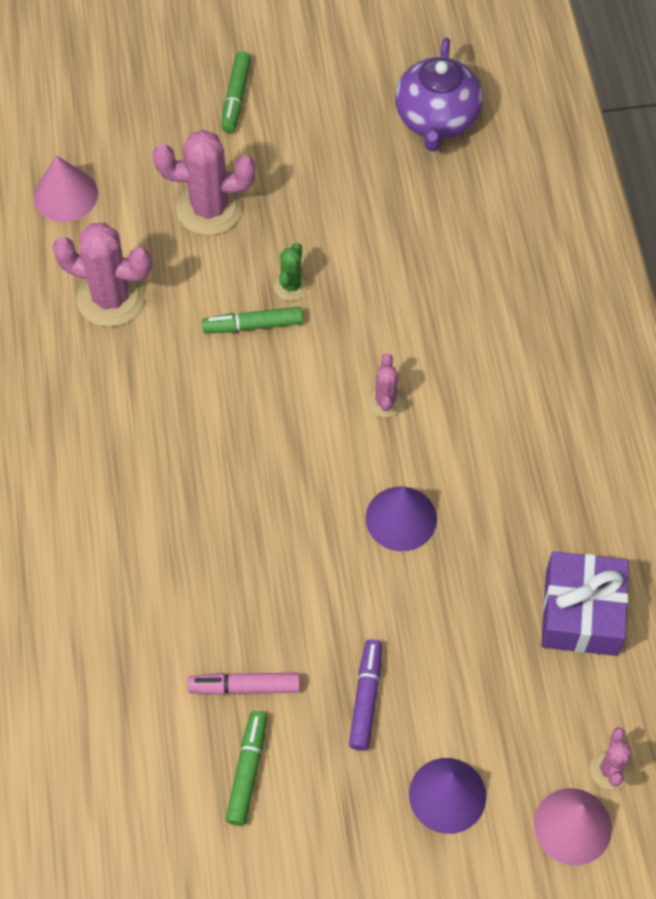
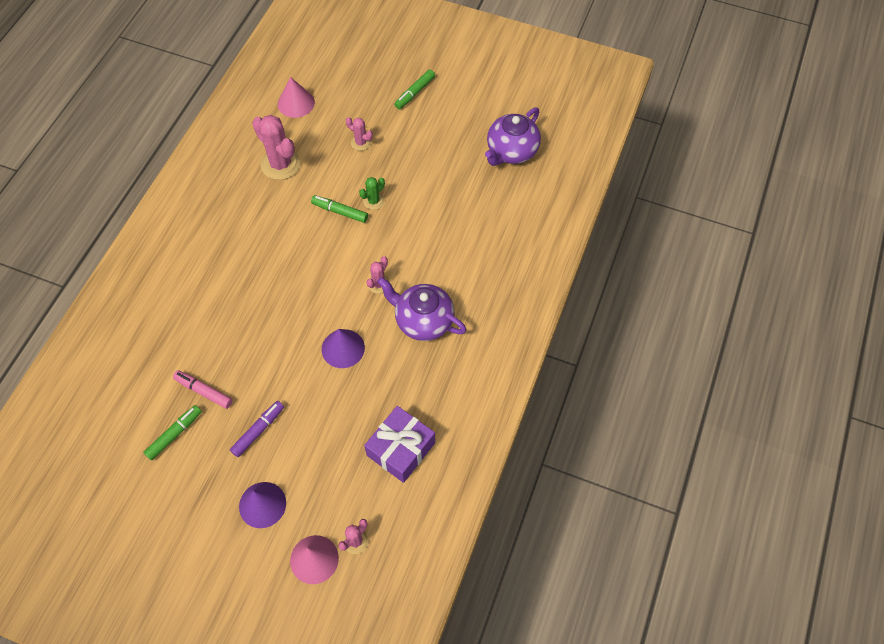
camera: 30 degrees right, 0 degrees up
pink cactus [153,130,256,236] -> pink cactus [346,117,373,151], size x0.52
none -> purple teapot [377,277,466,341]

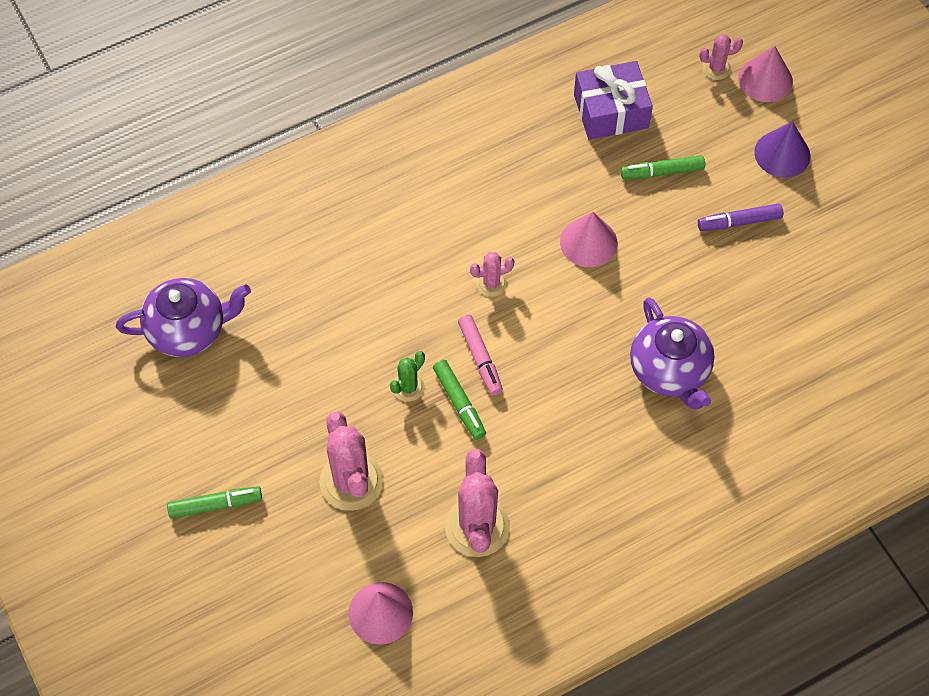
camera: 140 degrees left, 0 degrees up
green marker [143,405,202,460] -> green marker moved to [621,155,705,180]
pink marker [173,370,233,409] -> pink marker moved to [458,314,503,395]
purple cone [322,329,365,368] -> pink cone [560,212,618,267]
pink cactus [346,117,373,151] -> pink cactus [319,411,384,511], size x1.92
green cactus [359,177,385,210] -> green cactus turned 45 degrees counterclockwise [390,351,425,402]
purple teapot [377,277,466,341] -> purple teapot moved to [630,297,715,410]

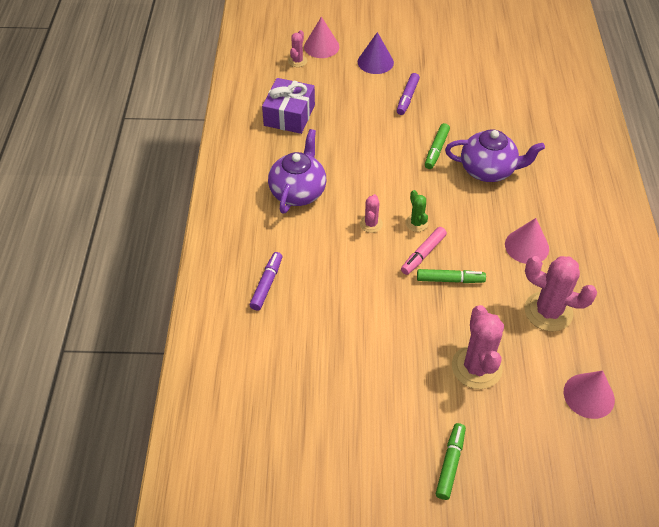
camera: 60 degrees left, 10 degrees down
purple teapot [116,278,251,357] -> purple teapot moved to [268,129,326,214]
pink cactus [319,411,384,511] -> pink cactus turned 75 degrees clockwise [452,305,504,389]
green cactus [390,351,425,402] -> green cactus moved to [405,190,428,232]
pink marker [458,314,503,395] -> pink marker turned 120 degrees clockwise [401,227,447,275]
pink cone [560,212,618,267] -> pink cone moved to [505,218,549,264]
green marker [621,155,705,180] -> green marker moved to [425,123,450,169]
none -> purple marker [250,252,282,311]

